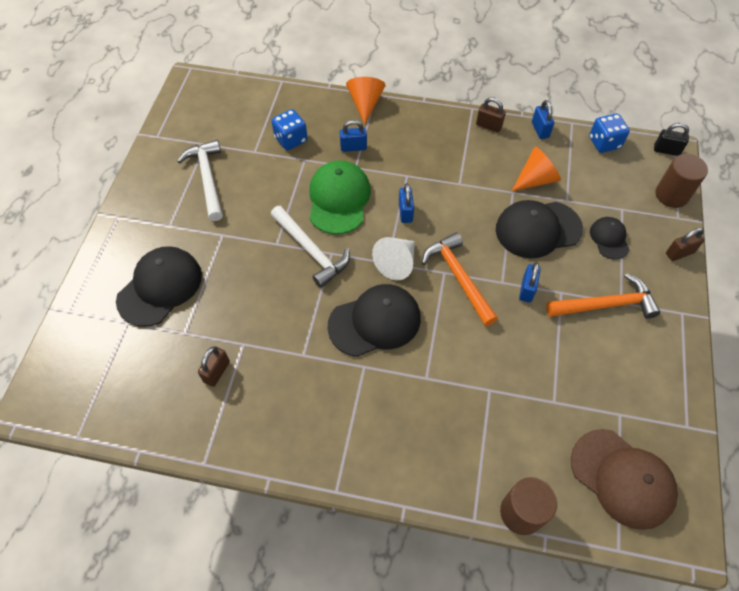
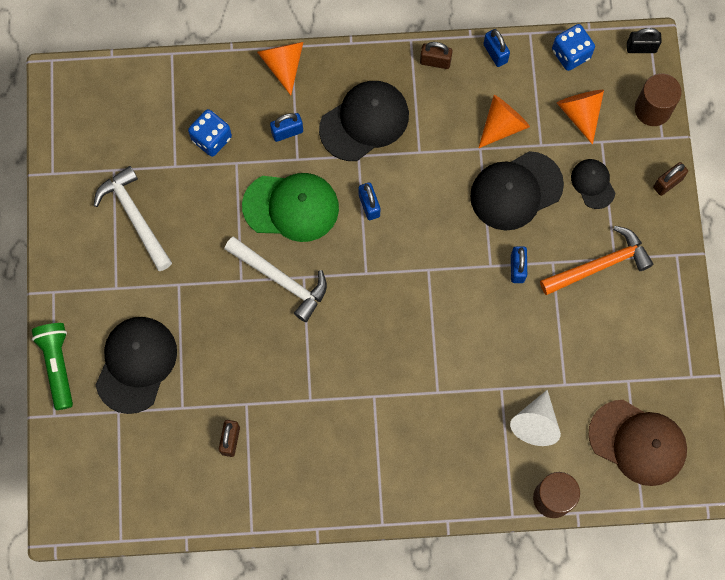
camera: 15 degrees left, 15 degrees up
green cap [309,160,371,234] -> green cap turned 105 degrees clockwise [242,173,339,242]
black cap [327,284,421,357] -> black cap moved to [319,81,409,161]
white cone [372,237,415,280] -> white cone moved to [510,390,561,446]
orange hammer [422,232,498,326] -> none
none -> green flashlight [32,323,73,410]
none -> orange cone [557,90,604,145]

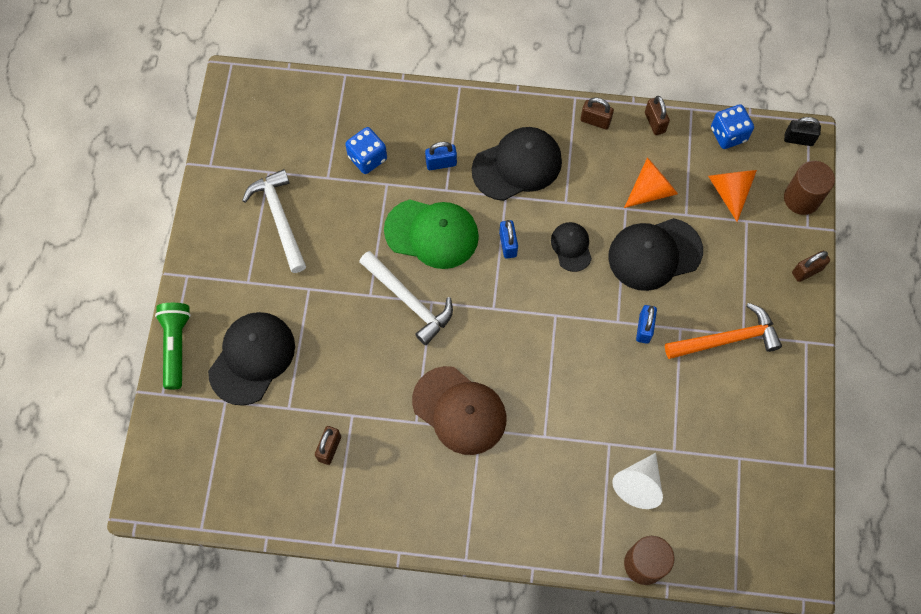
camera: 10 degrees right, 5 degrees down
orange cone [257,42,303,95] -> none
blue padlock [483,29,510,67] -> brown padlock [645,96,670,135]
black cap [571,159,615,209] -> black cap moved to [551,222,592,272]
brown cap [588,400,687,486] -> brown cap moved to [412,366,506,455]

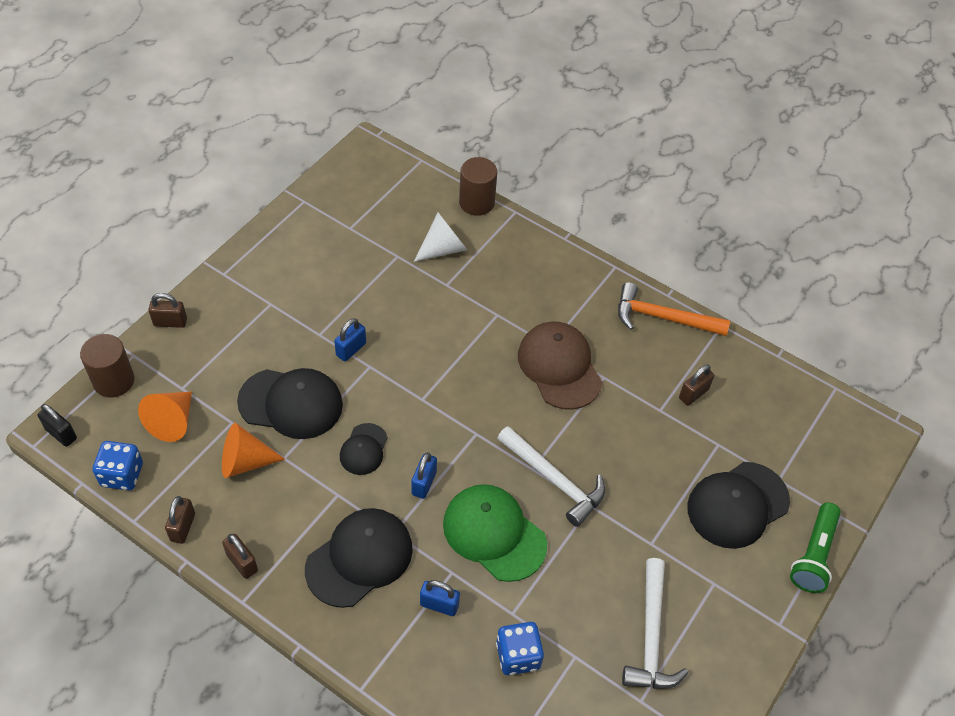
camera: 155 degrees left, 15 degrees down
white hammer [359,251,453,345] -> white hammer turned 150 degrees clockwise [497,426,605,527]
black cap [472,127,562,201] -> black cap turned 135 degrees clockwise [305,508,413,608]
orange hammer [665,303,782,359] -> orange hammer moved to [618,282,730,336]

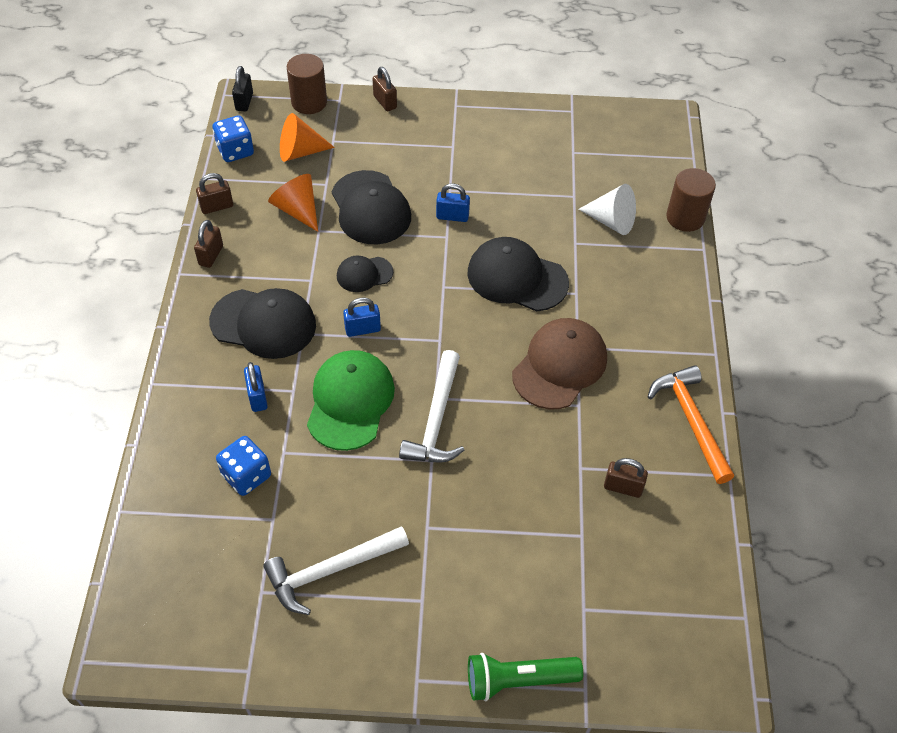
camera: 60 degrees right, 0 degrees up
black cap [687,462,790,549] -> black cap moved to [468,237,569,312]

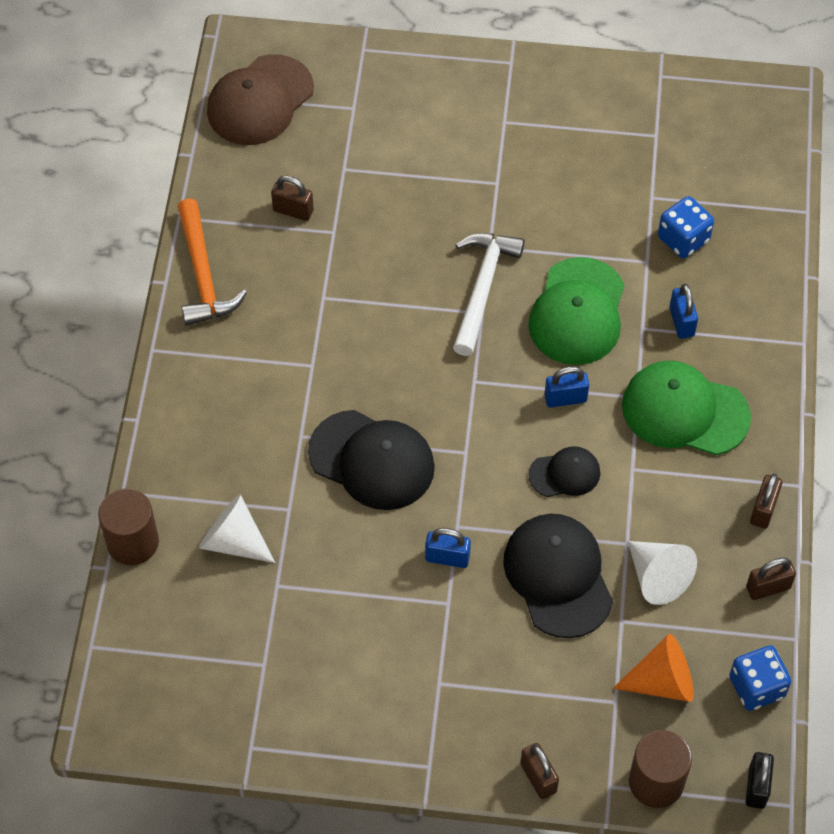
camera: 175 degrees left, 5 degrees up
black cap [209,288,316,359] -> green cap [622,361,751,455]
white hammer [264,526,409,615] -> none
orange cone [268,174,318,232] -> white cone [628,541,697,605]
green flashlight [468,653,583,701] -> none
brown cap [512,318,607,410] -> brown cap moved to [207,54,314,145]

